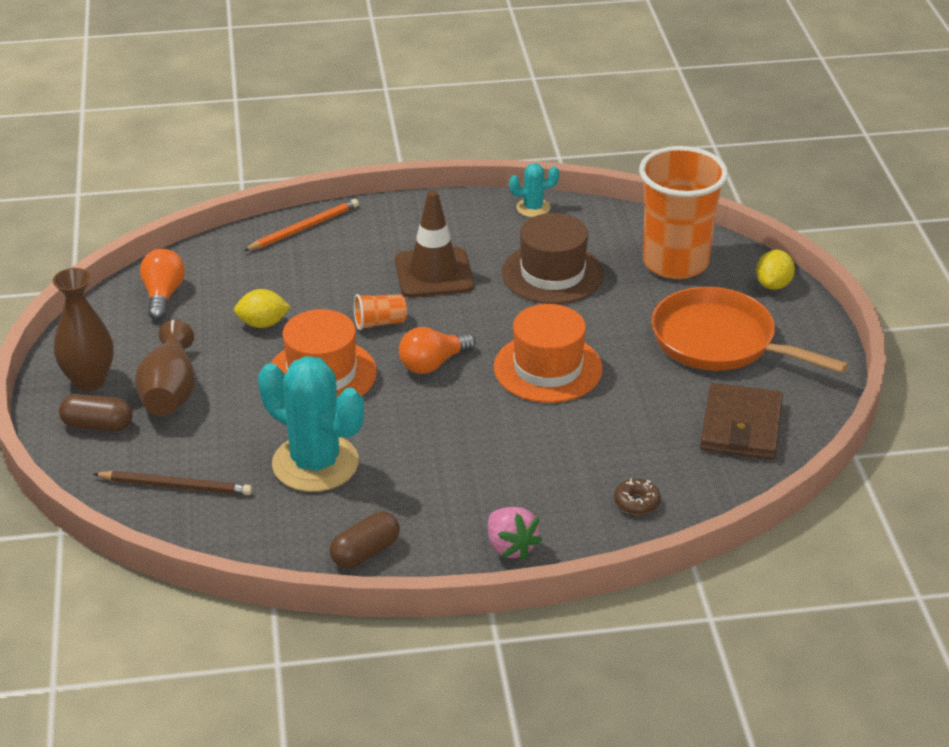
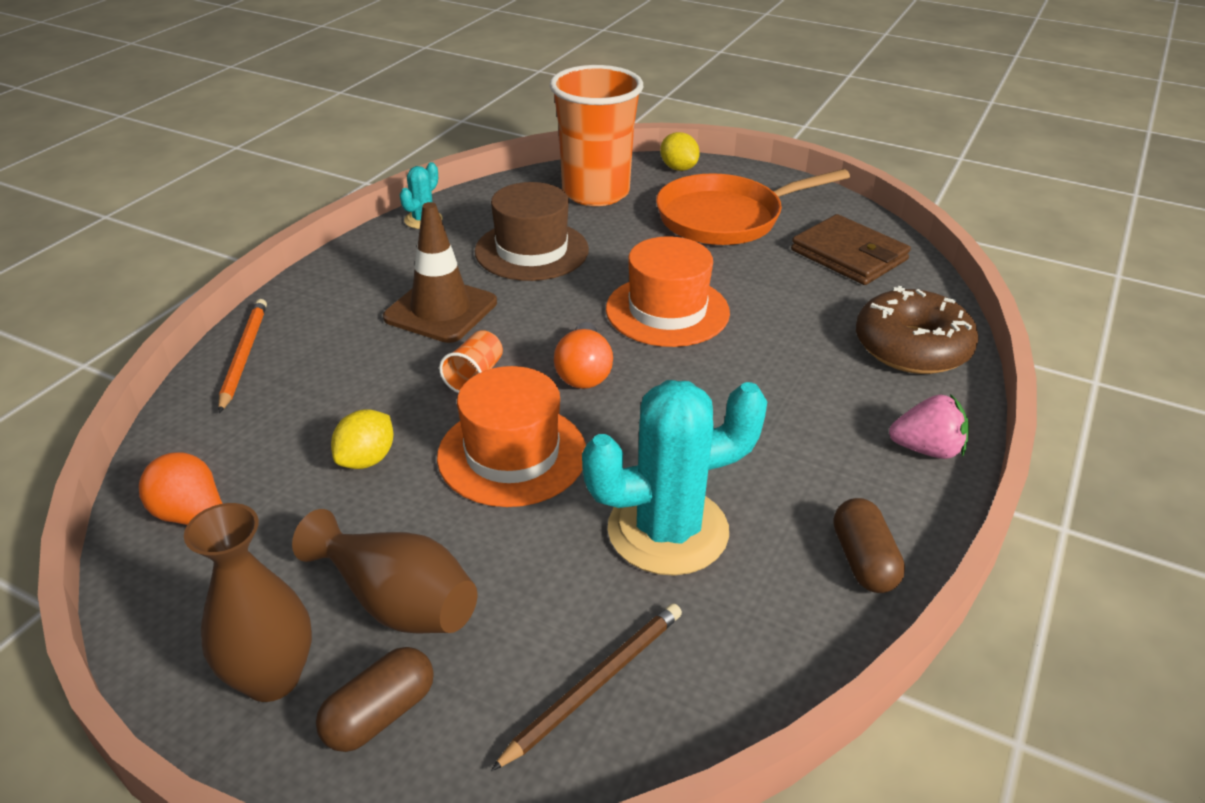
camera: 55 degrees left, 0 degrees up
brown donut [614,478,661,515] -> brown donut [856,286,979,374], size x2.31

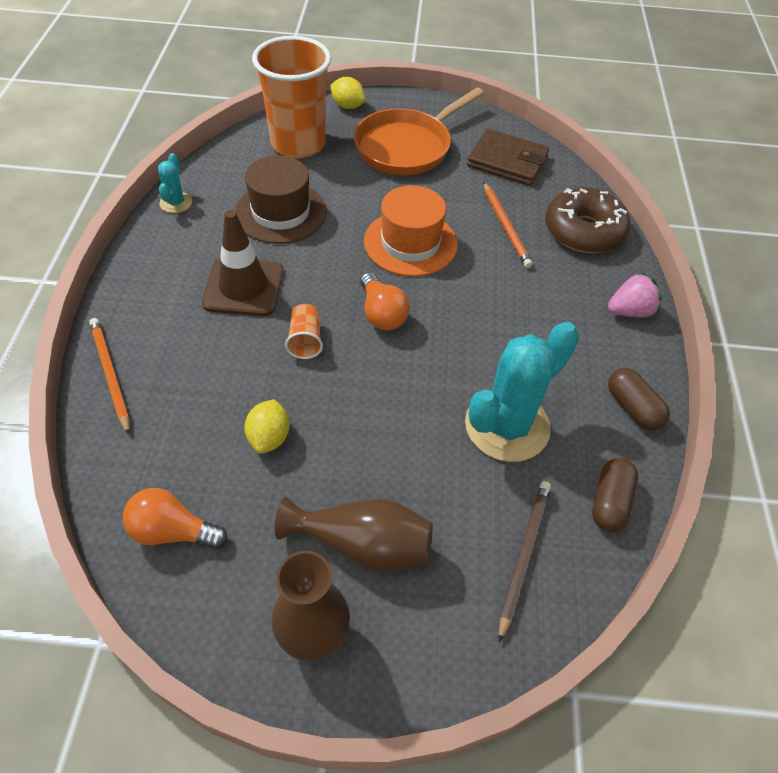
camera: 25 degrees left, 15 degrees up
brown capsule [316,647,434,752] -> brown capsule moved to [592,458,638,532]
orange hat [437,366,586,507] -> none
none -> orange pencil [484,182,532,268]

